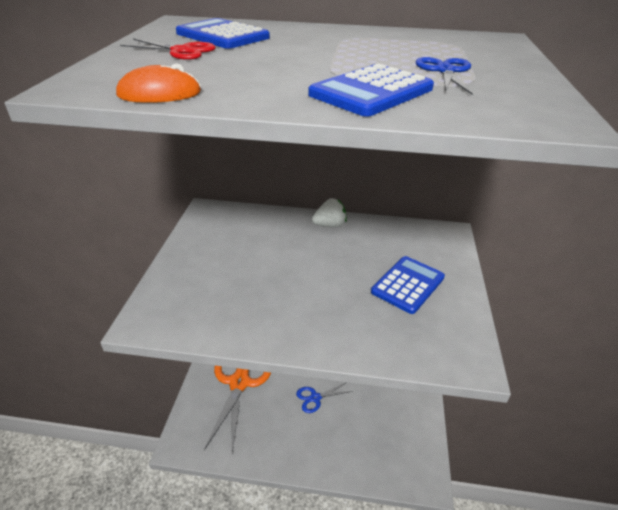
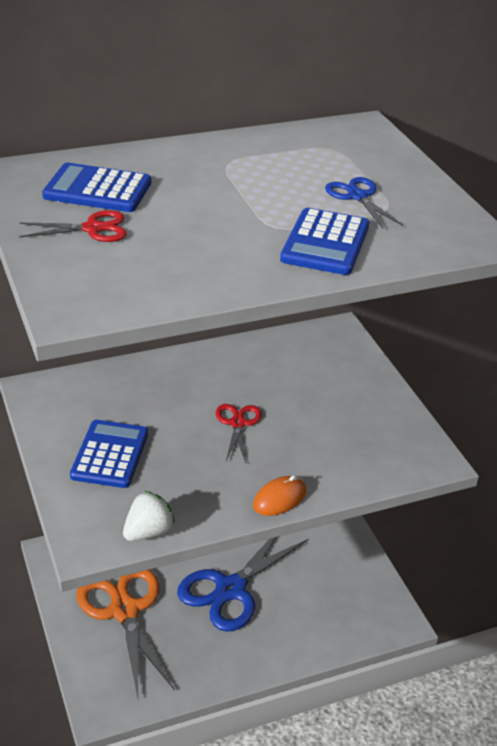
camera: 30 degrees left, 0 degrees up
orange mouse [116,63,201,103] -> orange mouse moved to [253,475,306,516]
blue scissors [296,382,353,413] -> blue scissors [177,537,309,632], size x2.02
white strawberry [312,198,347,227] -> white strawberry moved to [123,491,175,541]
blue calculator [371,256,445,314] -> blue calculator moved to [70,420,148,488]
none -> red scissors [216,404,262,463]

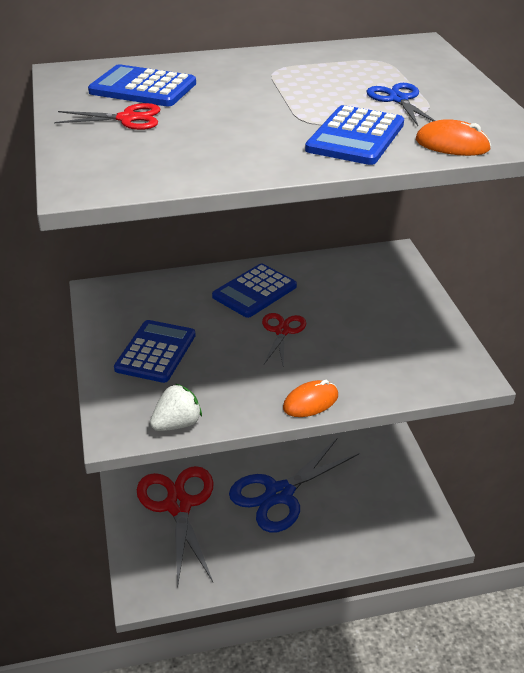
camera: 10 degrees right, 0 degrees up
orange scissors [76,569,175,697] -> red scissors [137,466,214,588]
none -> blue calculator [212,264,297,318]
none -> orange mouse [416,119,491,156]

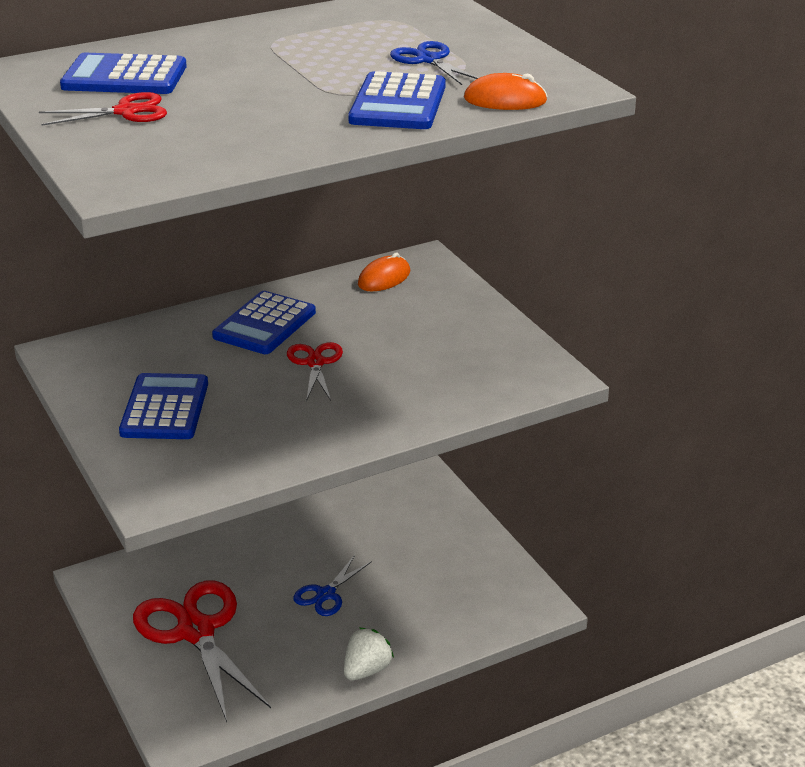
camera: 15 degrees left, 5 degrees down
white strawberry [150,384,202,431] -> white strawberry moved to [344,628,394,680]
blue scissors [229,439,359,533] -> blue scissors [293,555,372,616], size x0.50
orange mouse [283,380,338,417] -> orange mouse moved to [358,252,410,291]

